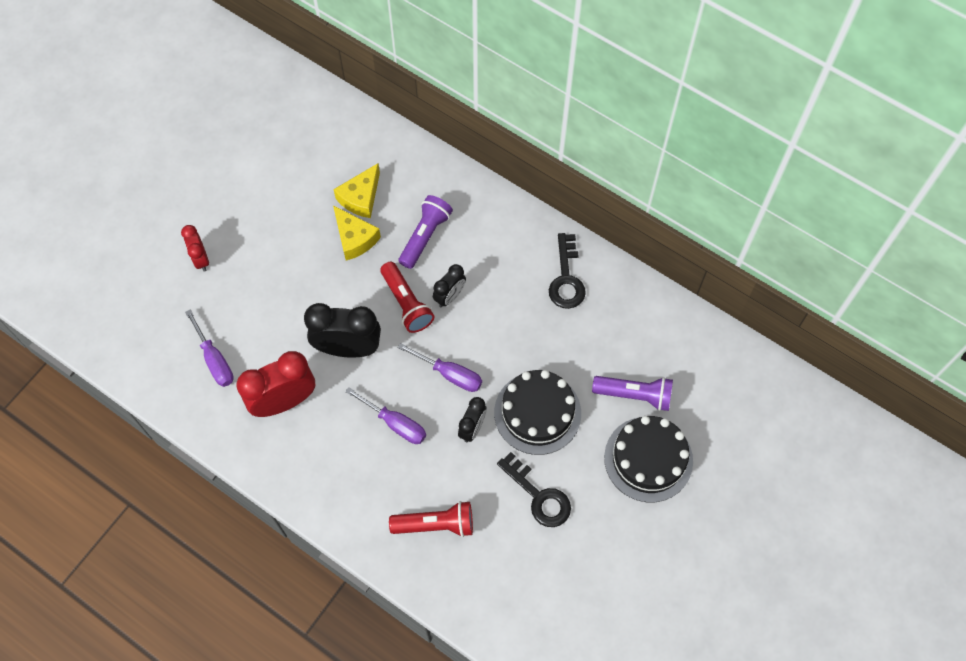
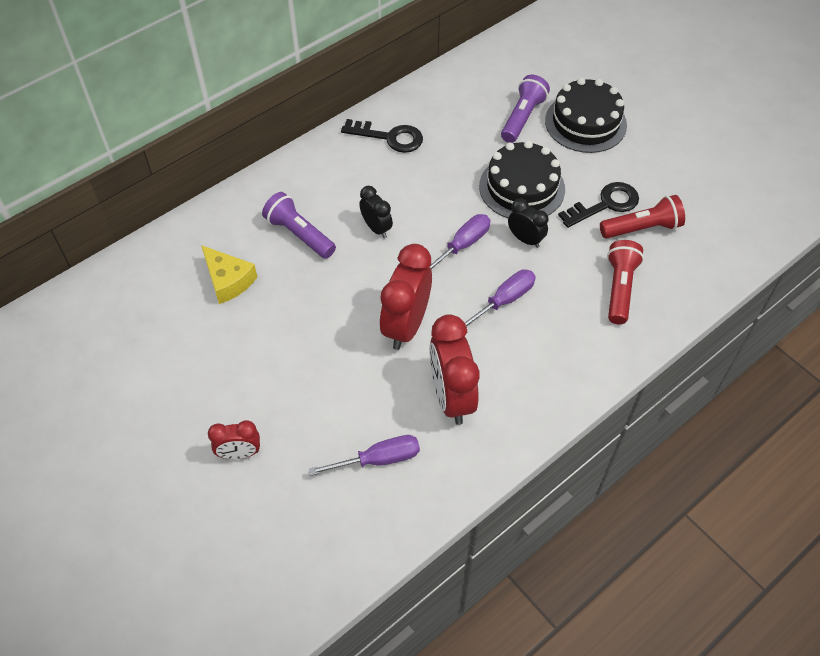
camera: 75 degrees left, 10 degrees down
black clock [304,303,381,358] -> red clock [379,244,432,350]
yellow cheese [333,205,381,261] -> none
red flashlight [380,262,434,333] -> red flashlight moved to [600,195,685,239]

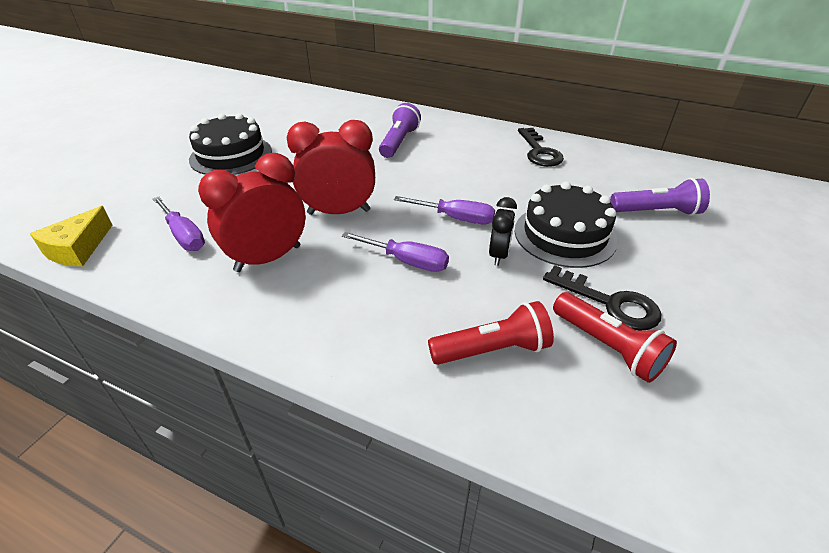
camera: 65 degrees right, 15 degrees down
yellow cheese [201,245,257,304] -> yellow cheese moved to [30,206,112,266]
red clock [208,420,260,459] -> none
black clock [359,186,393,238] -> none
black cake [545,78,627,153] -> black cake moved to [189,113,272,175]

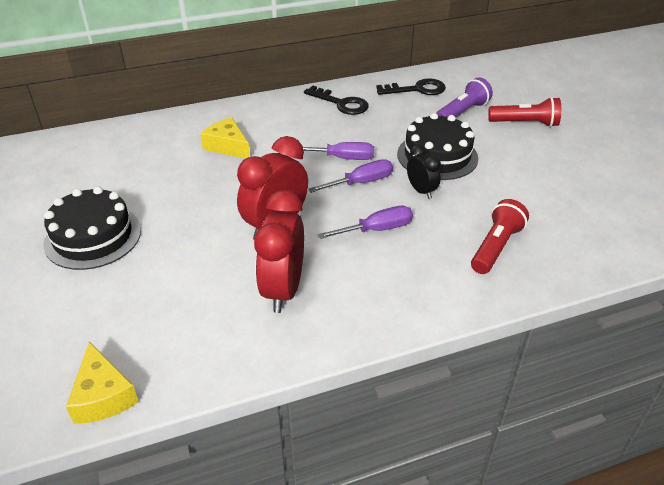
camera: 45 degrees left, 0 degrees up
purple screwdriver [153,197,205,251] -> purple screwdriver moved to [303,142,374,160]
purple flashlight [379,103,421,158] -> yellow cheese [200,117,250,158]
black key [543,265,661,330] -> black key moved to [376,78,446,95]
red flashlight [553,292,677,383] -> red flashlight moved to [488,97,561,127]

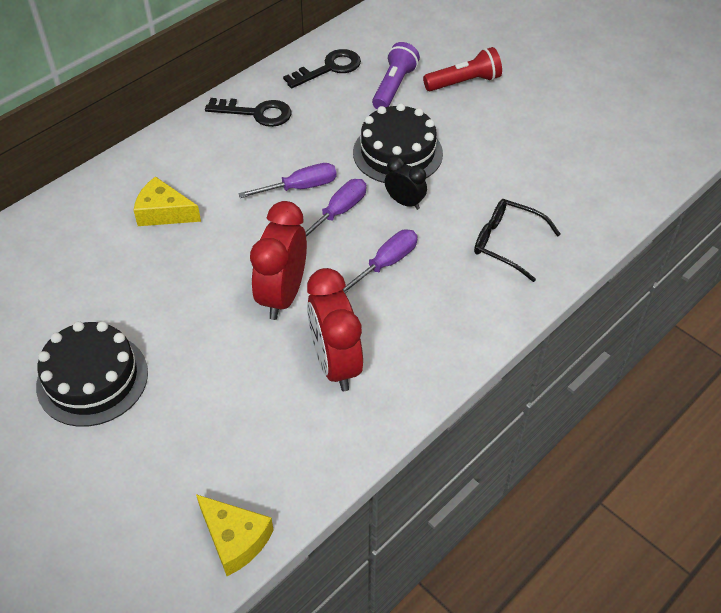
camera: 25 degrees left, 10 degrees up
red flashlight [471,199,529,274] -> black glasses [474,199,561,282]

